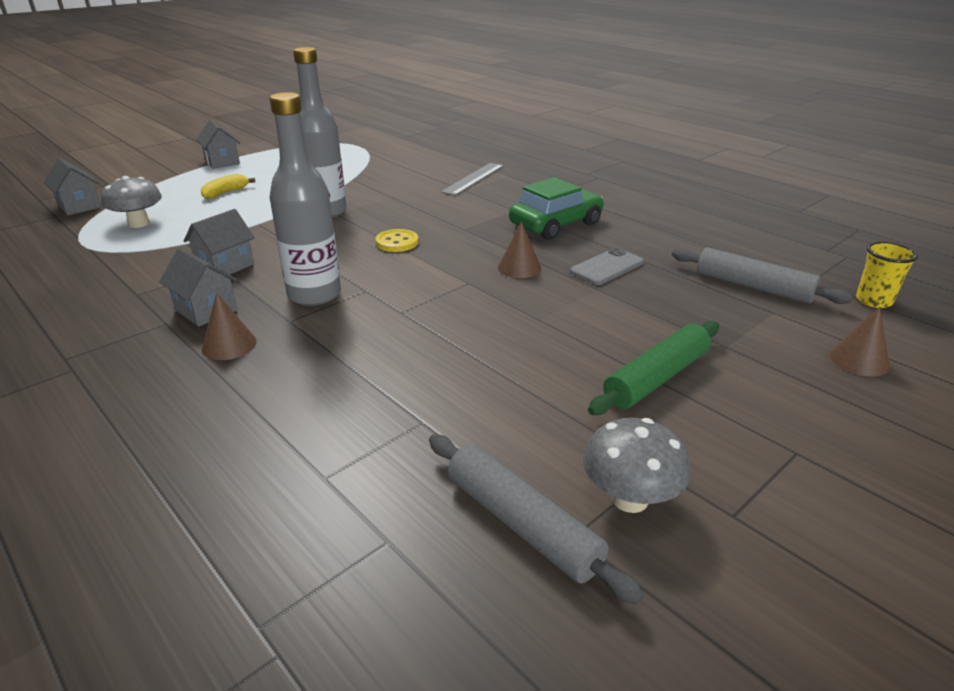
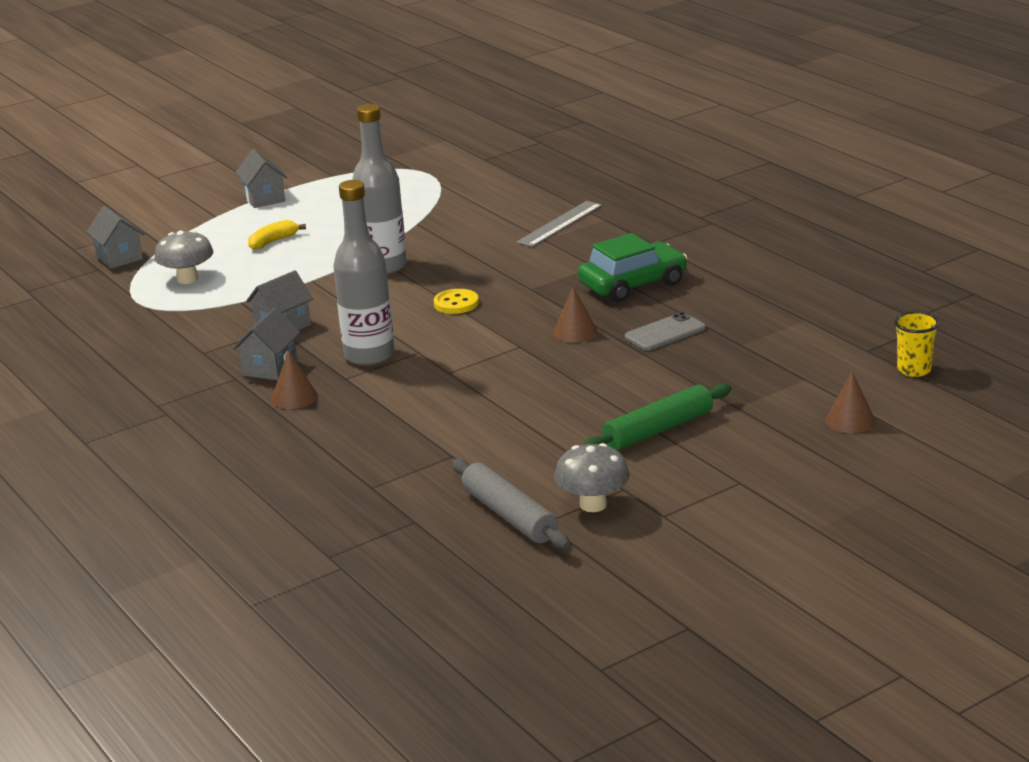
camera: 10 degrees right, 5 degrees down
grey house [159,248,238,326] -> grey house turned 60 degrees clockwise [233,307,300,380]
grey rolling pin [672,247,853,304] -> none

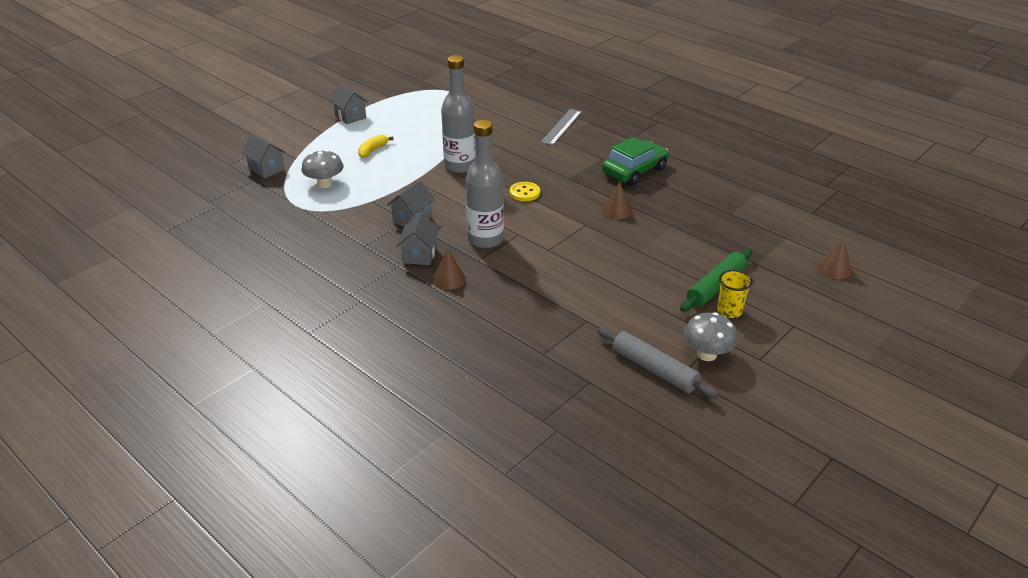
camera: 15 degrees left, 10 degrees up
grey phone [625,312,706,351] -> none
yellow cup [894,312,939,377] -> yellow cup moved to [717,270,753,318]

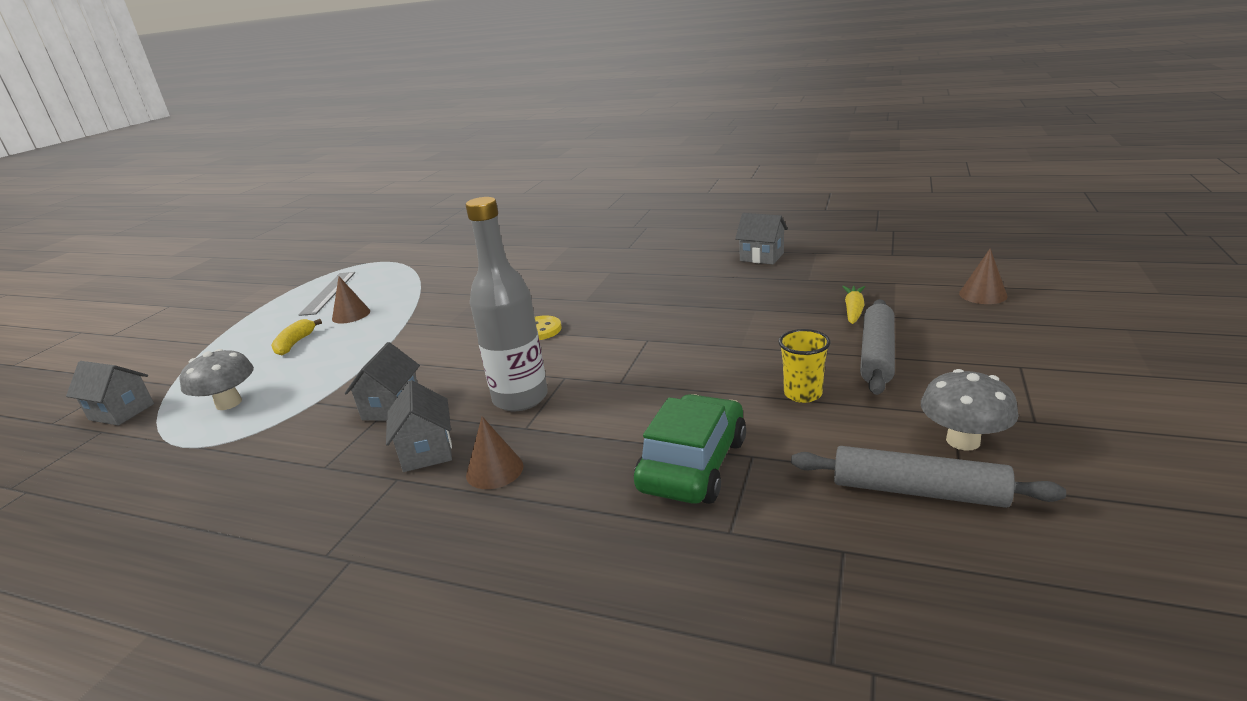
camera: 20 degrees left, 10 degrees down
grey house [329,83,368,124] -> grey house moved to [735,213,788,265]
grey bottle [441,55,476,173] -> none
grey ruler [541,109,582,145] -> grey ruler moved to [299,272,355,316]
green car [602,137,669,186] -> green car moved to [634,394,746,504]
brown cone [602,182,632,219] -> brown cone moved to [332,277,370,324]
green rolling pin [680,249,752,312] -> grey rolling pin [860,299,895,395]
yellow cup [717,270,753,318] -> yellow cup moved to [778,329,831,403]
none -> yellow carrot [842,286,865,324]

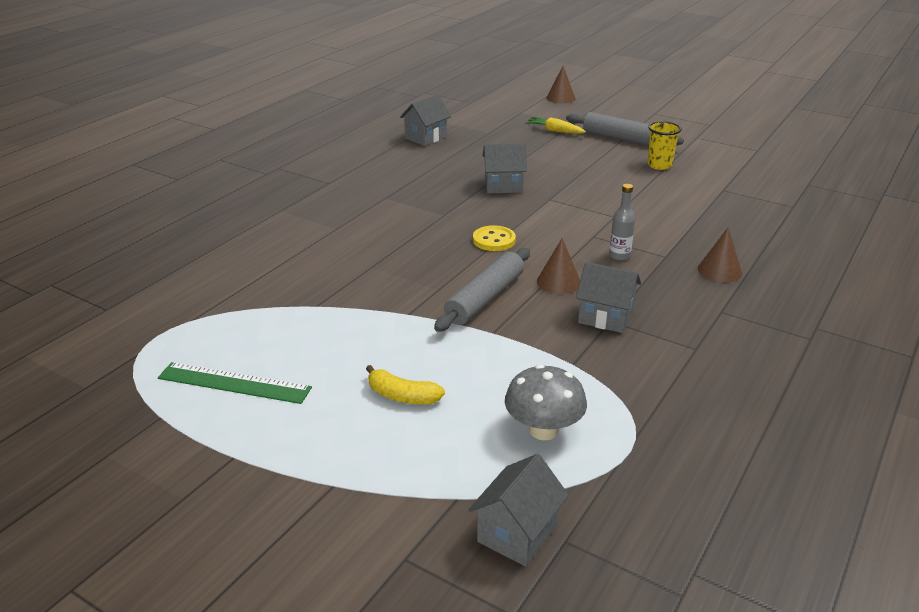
camera: 80 degrees left, 5 degrees up
grey ruler [299,272,355,316] -> green ruler [158,362,312,404]
brown cone [332,277,370,324] -> brown cone moved to [537,238,580,294]
grey house [386,380,452,472] -> grey house moved to [482,143,527,193]
grey bottle [466,197,548,411] -> grey bottle [609,184,635,261], size x0.45
green car [634,394,746,504] -> none
grey rolling pin [791,446,1066,508] -> grey rolling pin moved to [434,248,530,332]
grey mushroom [921,369,1019,451] -> none

